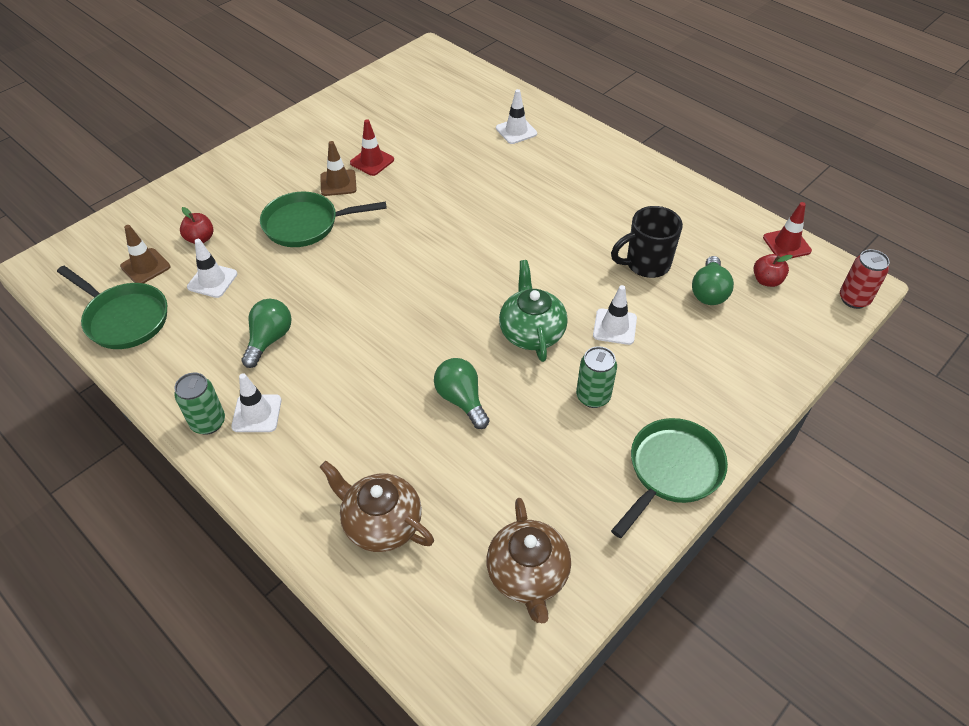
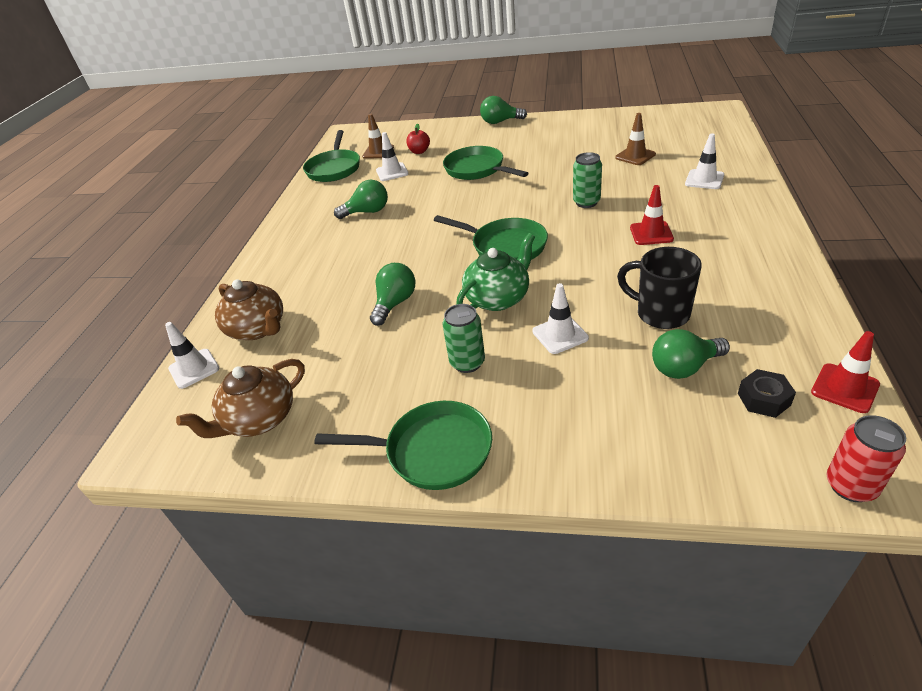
camera: 60 degrees right, 10 degrees down
green can [174,373,225,435] -> green can moved to [573,152,602,208]
white traffic cone [231,373,282,432] -> white traffic cone moved to [165,322,219,389]
brown traffic cone [320,141,357,196] -> brown traffic cone moved to [615,113,656,165]
brown teapot [320,461,434,552] -> brown teapot turned 135 degrees clockwise [215,280,283,340]
red traffic cone [350,119,394,176] -> red traffic cone moved to [630,185,674,245]
red apple [754,254,792,287] -> black nut [738,369,796,418]
none -> green pan [434,215,548,260]
none -> green light bulb [480,96,527,124]

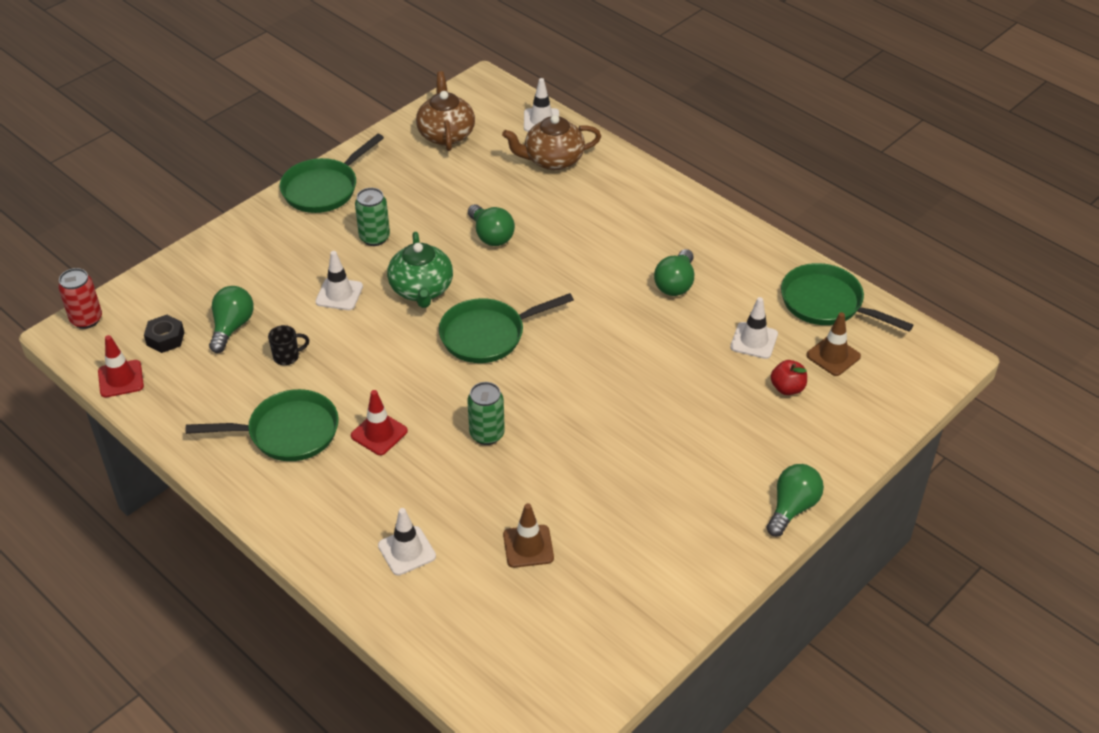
camera: 120 degrees right, 5 degrees up
green pan [443,146,528,180] -> green pan moved to [186,389,339,461]
black mug [617,247,702,329] -> black mug [268,325,309,365], size x0.53

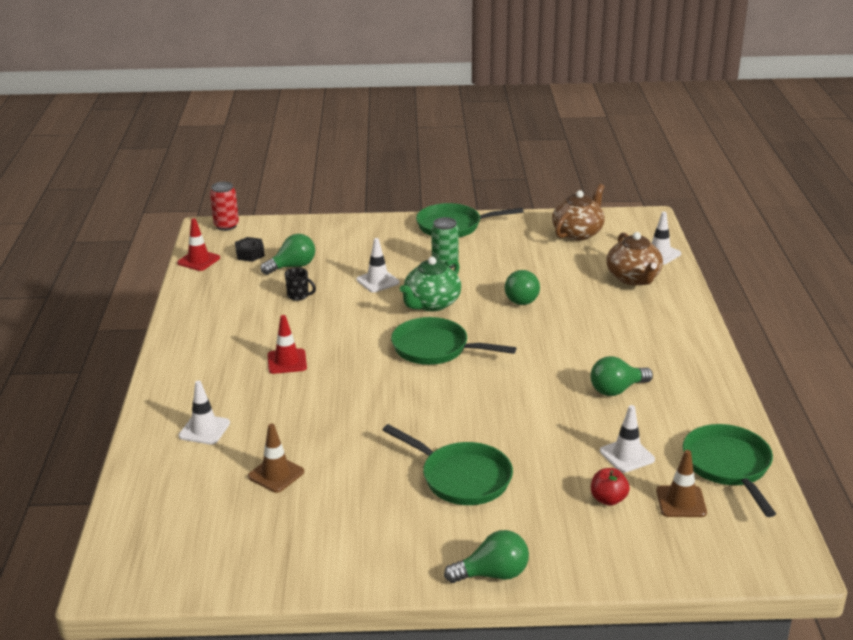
camera: 45 degrees right, 15 degrees down
green pan [186,389,339,461] -> green pan moved to [383,424,513,505]
green can [467,382,505,445] -> none
brown teapot [502,115,601,170] -> brown teapot turned 135 degrees counterclockwise [606,232,663,285]

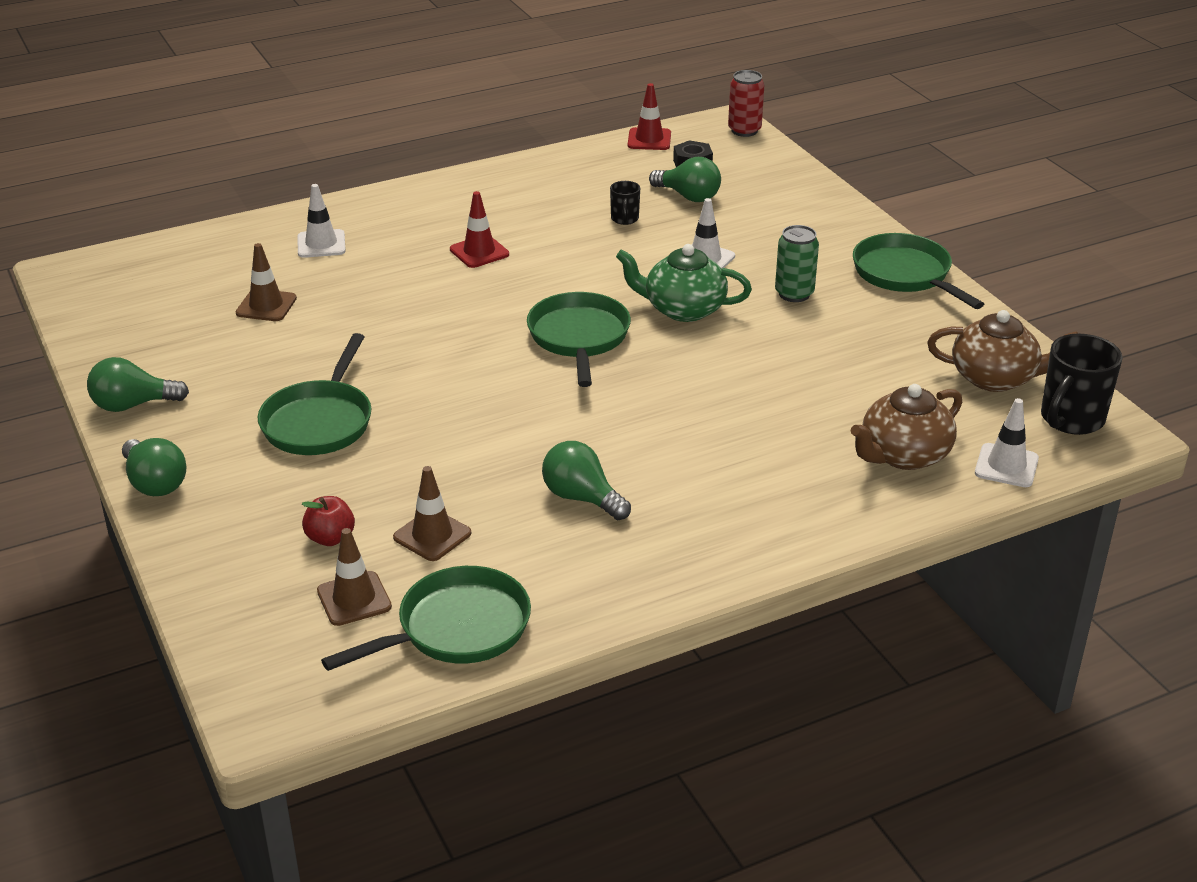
camera: 65 degrees right, 5 degrees up
green light bulb [505,270,540,305] -> green light bulb moved to [87,357,189,412]
white traffic cone [600,405,655,473] -> brown traffic cone [393,466,471,561]
none -> black mug [1041,334,1123,435]

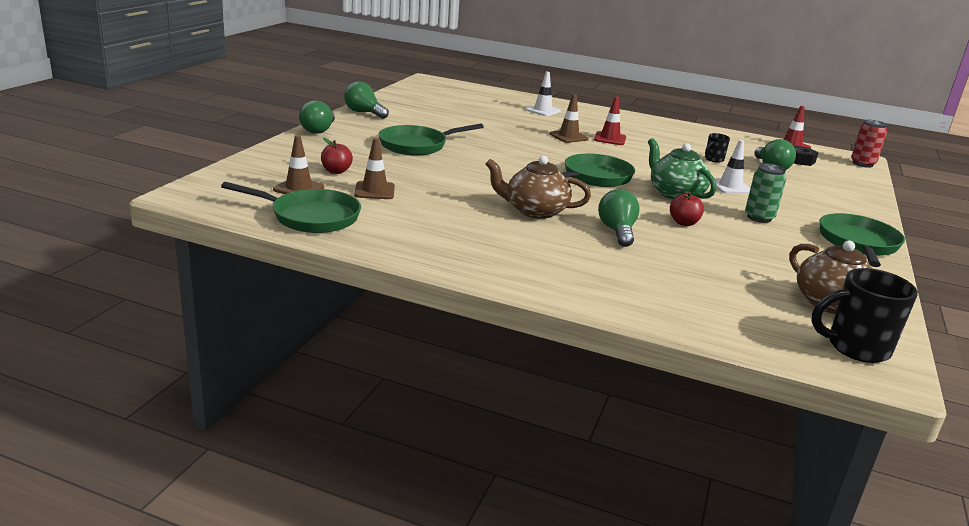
camera: 45 degrees right, 10 degrees down
brown traffic cone [236,243,297,321] -> brown traffic cone moved to [550,94,589,143]
green light bulb [542,441,631,520] -> green light bulb moved to [598,189,640,247]
brown teapot [851,384,962,470] -> brown teapot moved to [485,156,591,219]
white traffic cone [975,398,1039,487] -> none
none -> red apple [670,192,704,226]

